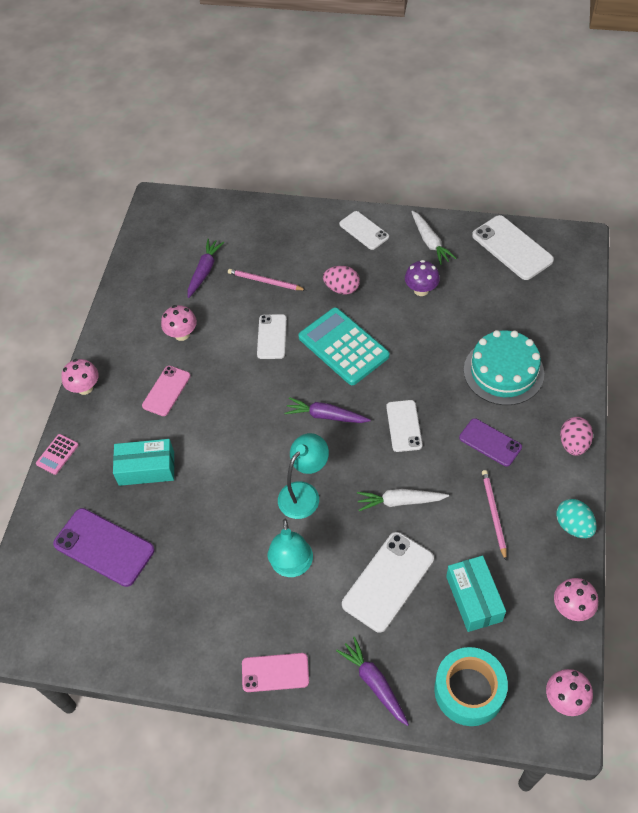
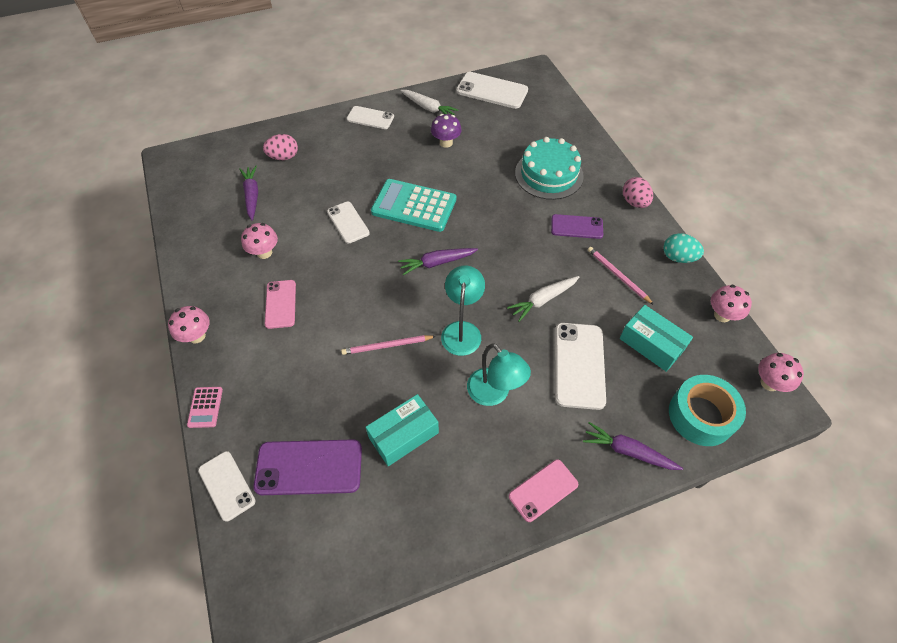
camera: 35 degrees left, 0 degrees up
turquoise box [113,439,174,486] -> turquoise box moved to [366,394,439,466]
pink pencil [228,269,306,290] -> pink pencil moved to [341,335,436,355]
pink egg [323,266,360,294] -> pink egg moved to [263,134,298,160]
white phone [386,400,422,452] -> white phone moved to [198,451,256,522]

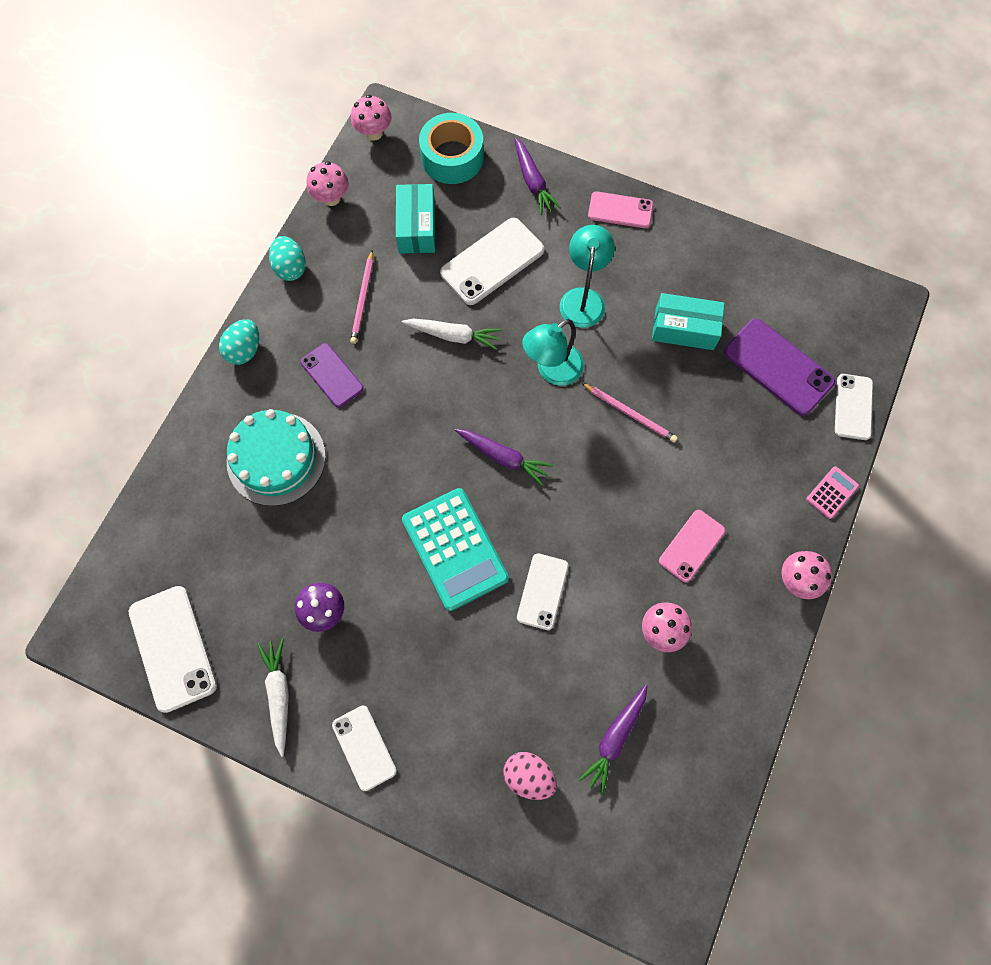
camera: 135 degrees left, 15 degrees up
pink egg [623,177,653,208] -> turquoise egg [219,319,259,365]

